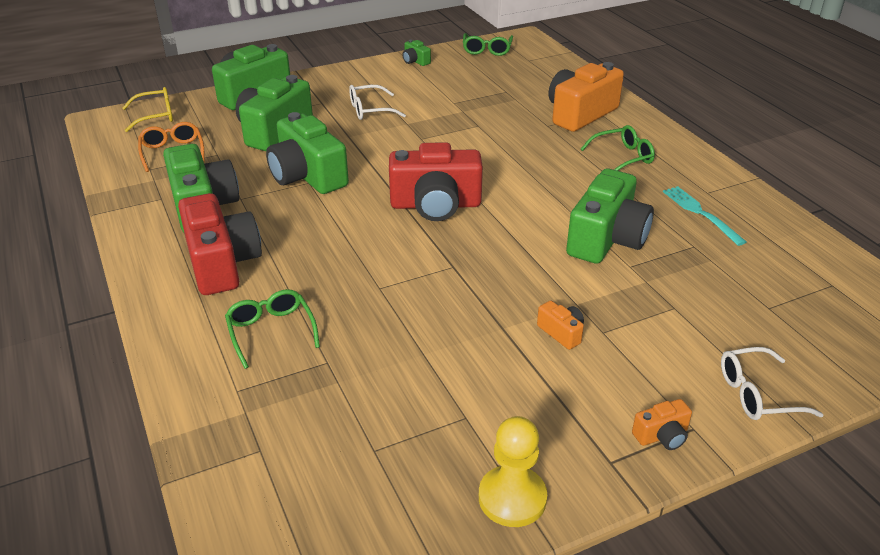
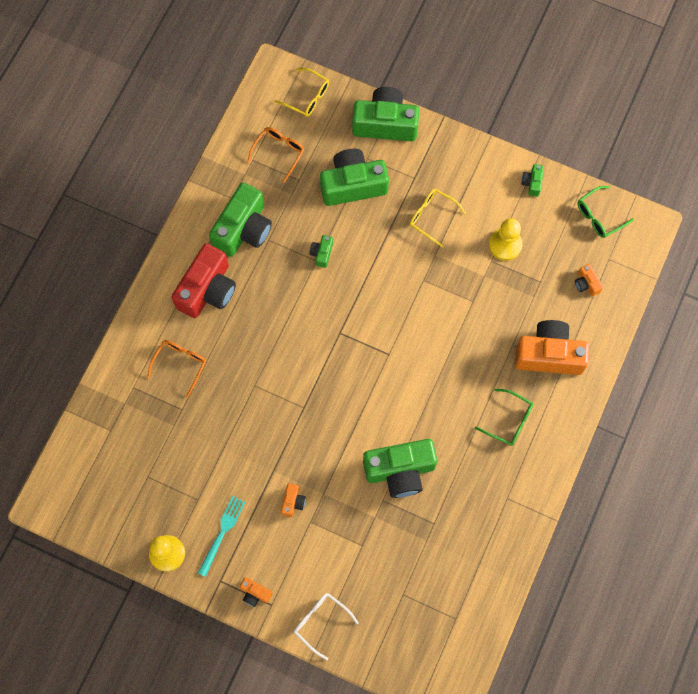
camera: 50 degrees right, 35 degrees up
green glasses [225,289,320,369] -> orange glasses [147,340,206,398]
green camera [266,112,349,194] -> green camera [310,235,333,268], size x0.44
white glasses [349,85,406,120] -> yellow glasses [410,189,466,247]
red camera [389,142,483,221] -> none
turquoise fork [663,186,746,246] -> turquoise fork moved to [198,496,246,577]
none -> yellow pawn [489,218,523,261]
none -> orange camera [575,264,603,296]

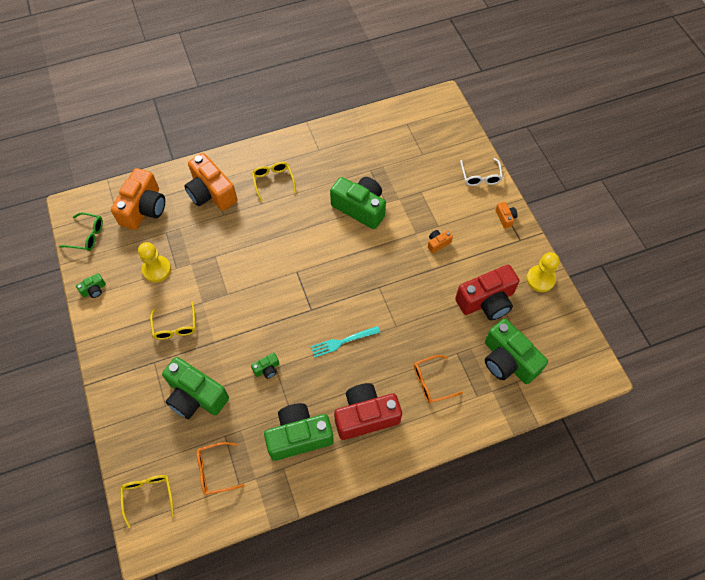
camera: 135 degrees left, 10 degrees down
turquoise fork [198,496,246,577] -> turquoise fork moved to [311,326,380,358]
green camera [352,87,419,141] -> green camera moved to [485,319,548,384]
green glasses [475,389,533,446] -> yellow glasses [252,162,296,202]
orange camera [575,264,603,296] -> orange camera [111,168,165,230], size x2.29
none -> red camera [455,265,519,320]

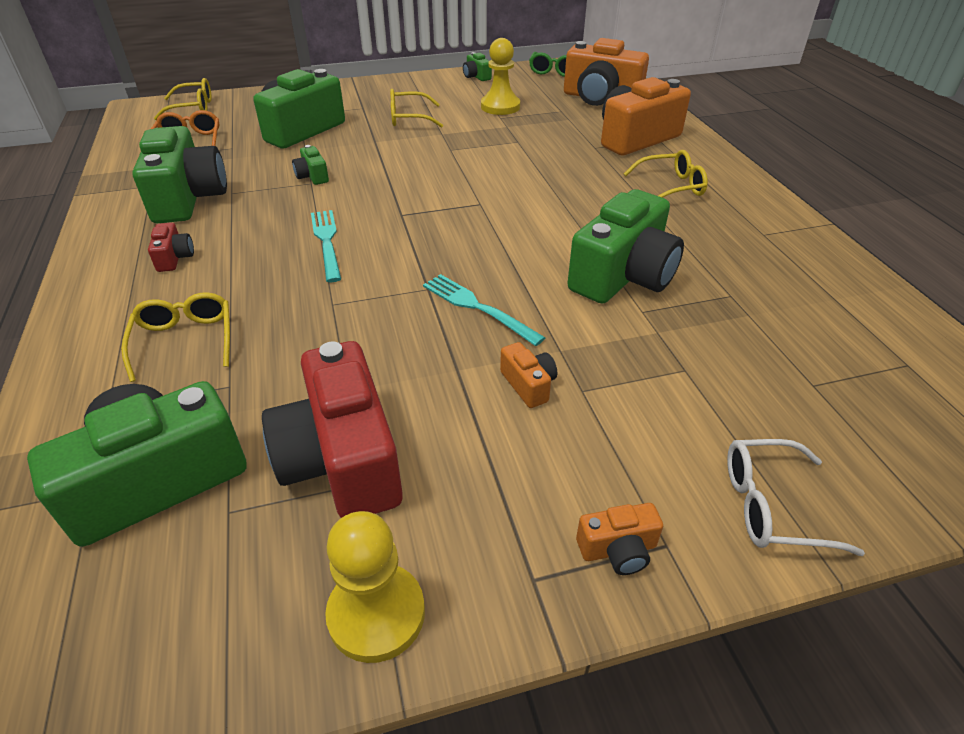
camera: 95 degrees right, 20 degrees down
red camera [334,383,402,440] -> red camera [148,223,194,272], size x0.44
orange glasses [414,355,463,403] -> yellow glasses [121,292,230,382]
none -> turquoise fork [423,274,545,346]

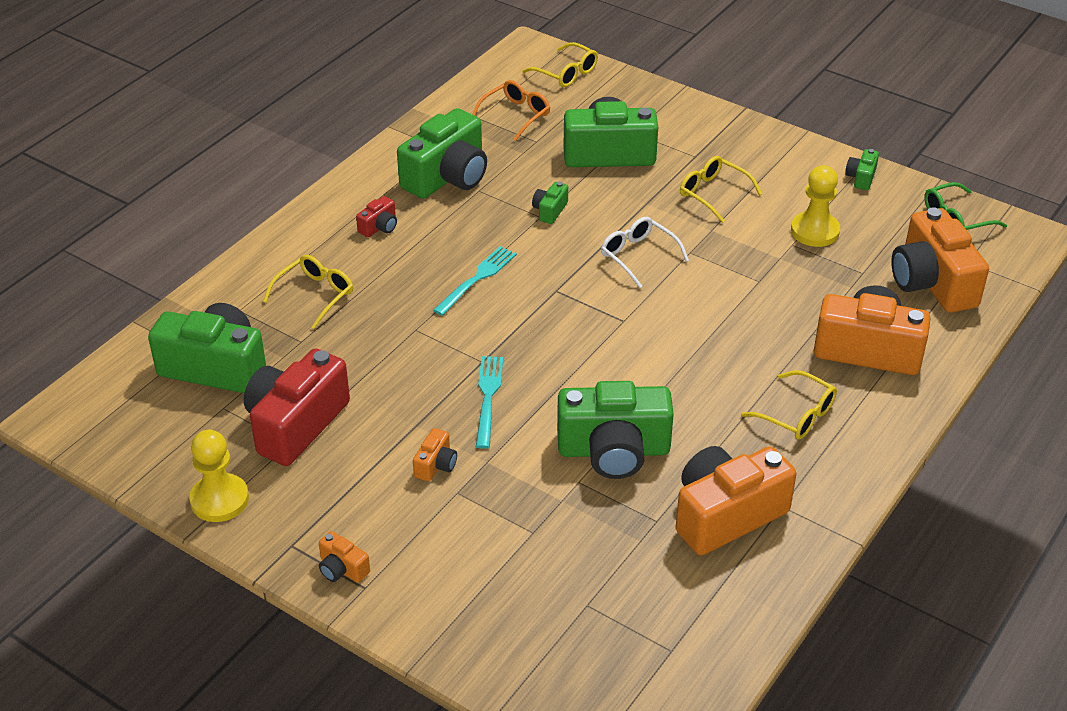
camera: 50 degrees right, 0 degrees up
white glasses [727,439,865,556] -> white glasses moved to [601,217,689,288]
none -> orange camera [676,446,796,555]

